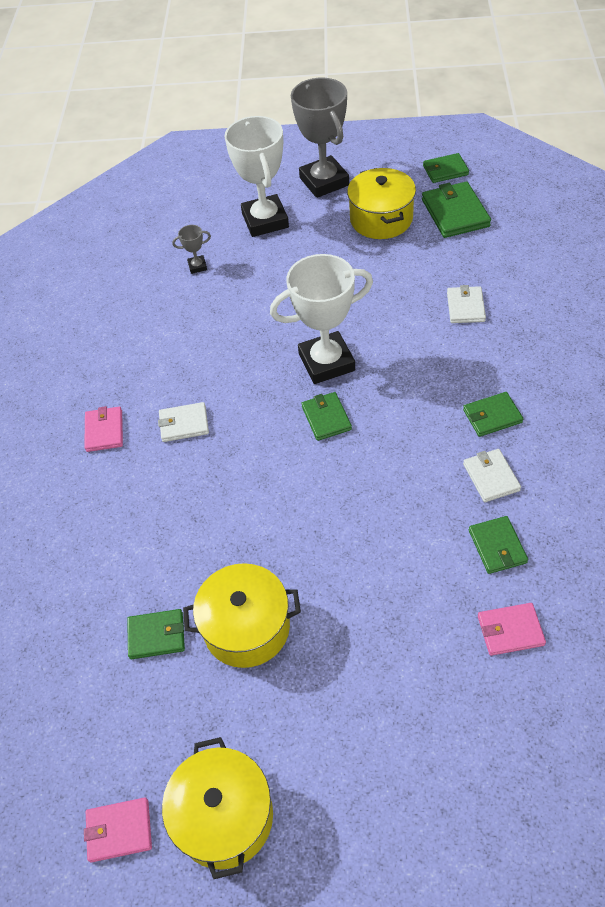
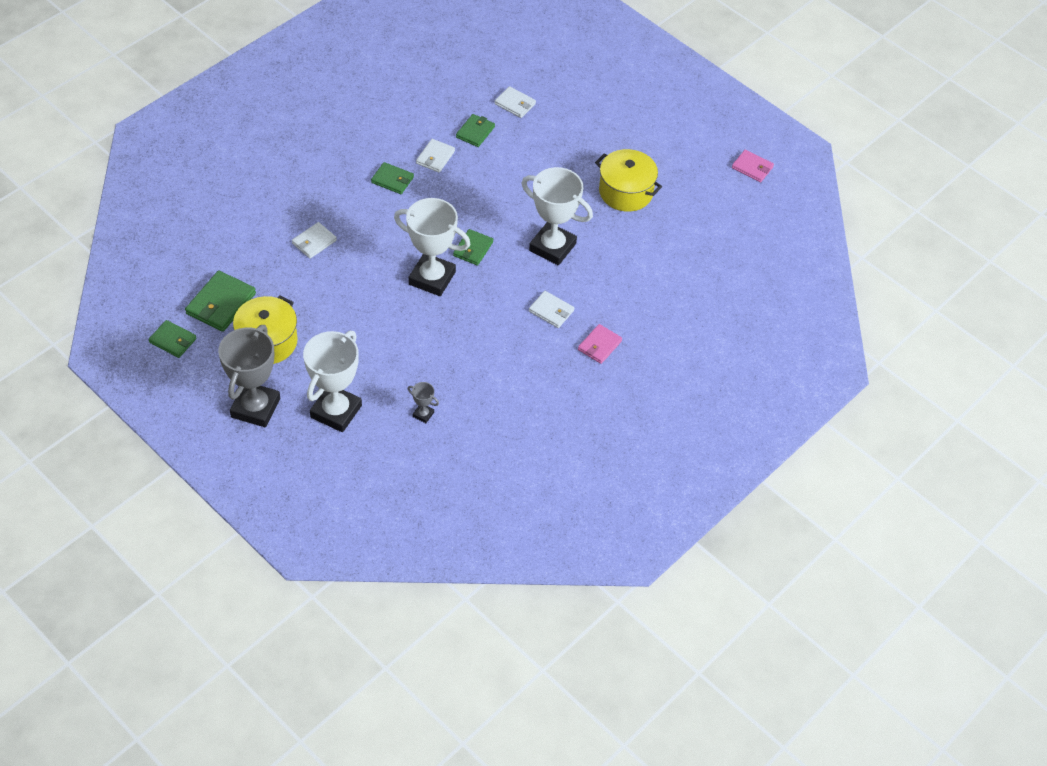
camera: 145 degrees left, 0 degrees up
green wallet [127,609,185,659] -> none
yellow pot [162,737,273,879] -> none
pink wallet [478,603,546,656] -> white wallet [495,86,536,118]
none -> white trophy [522,167,593,265]

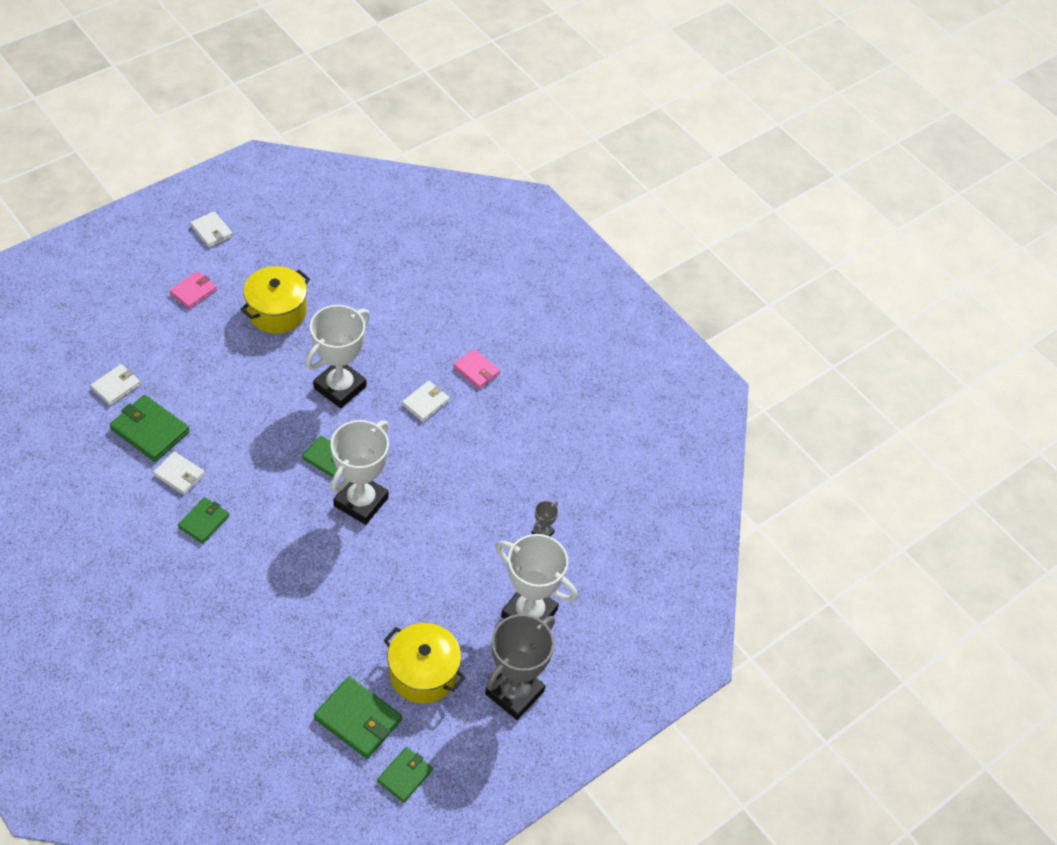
camera: 85 degrees left, 0 degrees up
grey trophy [218,325,280,427] -> grey trophy turned 75 degrees counterclockwise [485,614,555,720]
white wallet [292,222,337,259] -> white wallet moved to [190,211,233,248]
green wallet [456,114,495,147] -> green wallet [110,395,190,462], size x1.58
pink wallet [732,149,774,182] -> pink wallet moved to [170,271,217,309]

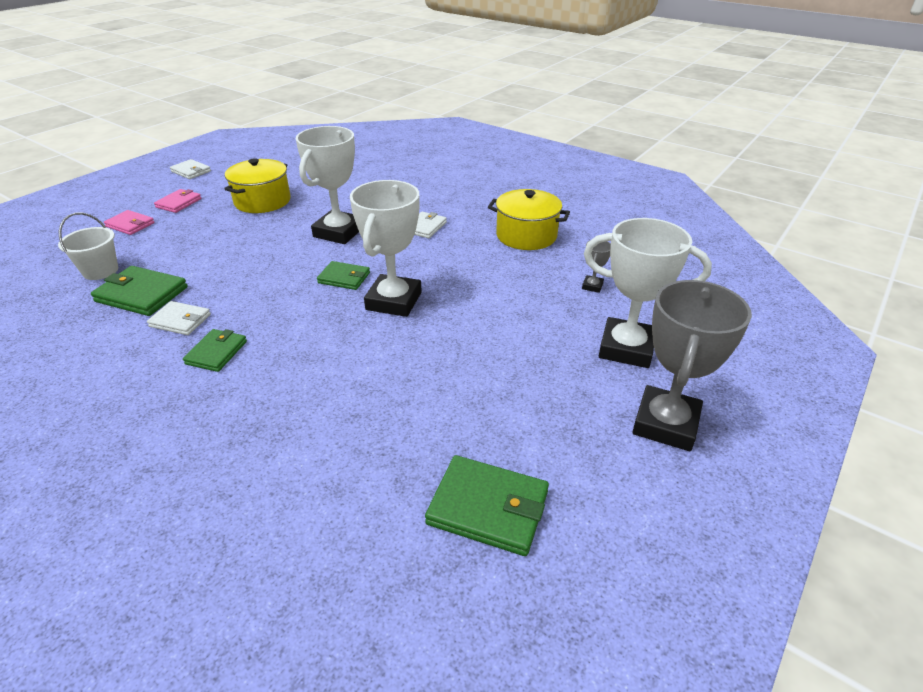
camera: 10 degrees left, 15 degrees down
white wallet [90,364,141,406] -> white bucket [58,212,118,280]
green wallet [377,747,433,803] -> none
yellow pot [384,623,466,704] -> yellow pot moved to [488,189,570,250]
pink wallet [453,349,500,389] -> pink wallet moved to [104,210,154,235]

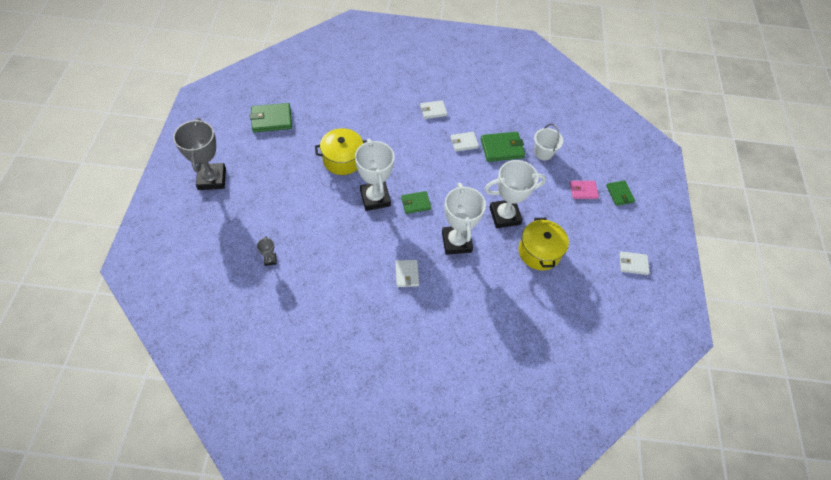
camera: 145 degrees right, 20 degrees up
pink wallet [154,189,202,213] -> none
green wallet [183,329,247,372] -> green wallet moved to [606,180,635,206]
yellow pot [488,189,570,250] -> yellow pot moved to [315,128,367,175]
white trophy [584,218,712,368] -> white trophy moved to [485,160,546,228]
none -> white wallet [420,100,447,119]

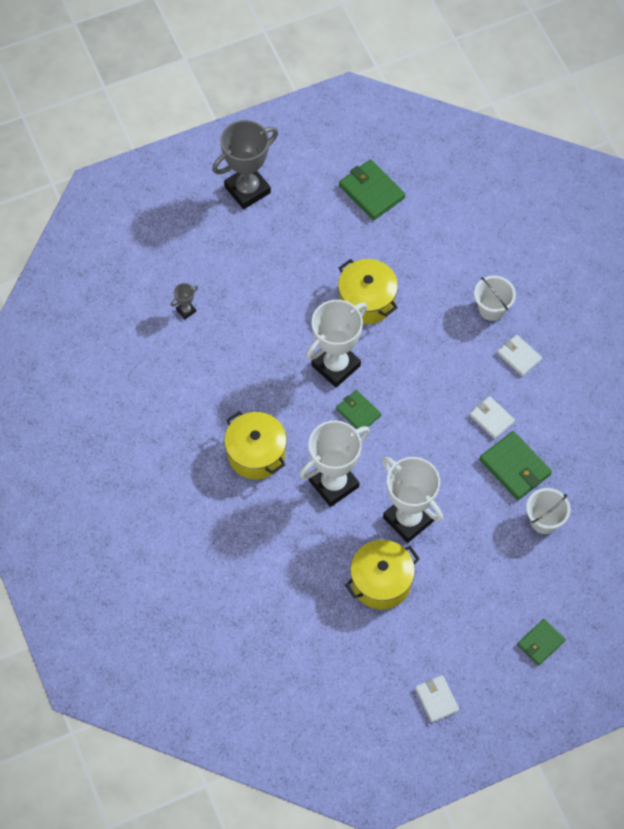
camera: 65 degrees right, 5 degrees up
white wallet [395,260,419,287] -> yellow pot [224,411,287,479]
pink wallet [570,181,599,199] -> none
none -> white bucket [474,276,516,321]

